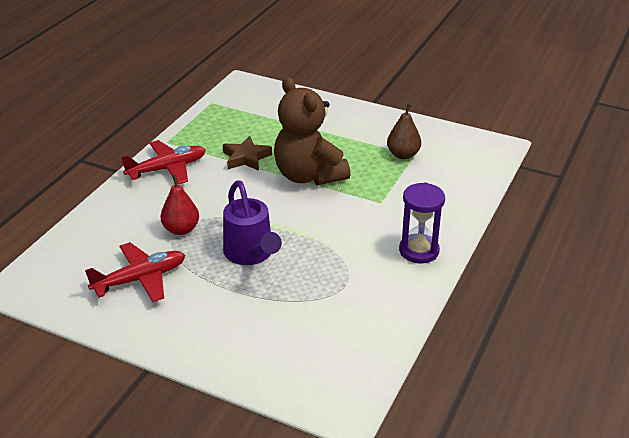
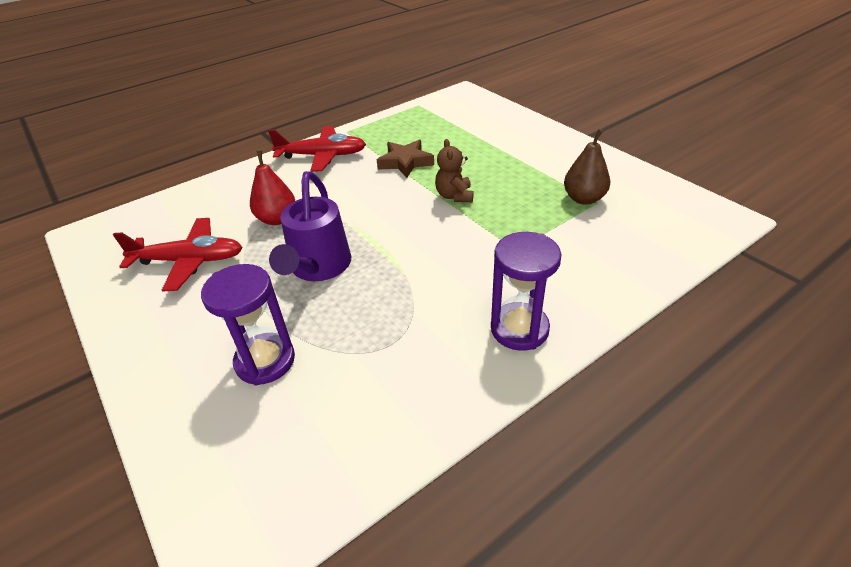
camera: 30 degrees right, 5 degrees up
brown teddy bear [274,77,350,186] -> brown teddy bear [435,139,473,202], size x0.45
none -> purple hourglass [201,264,295,385]

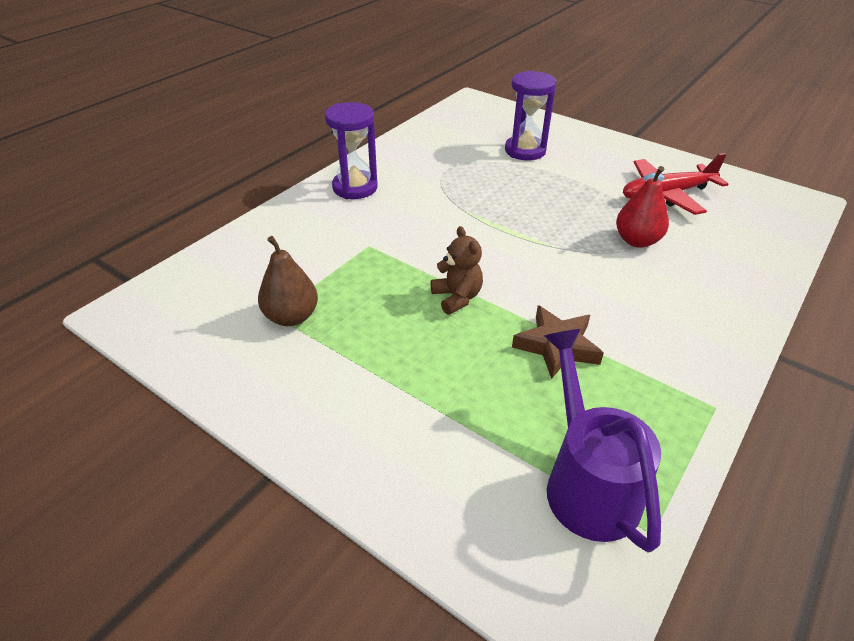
camera: 160 degrees right, 0 degrees up
red plane [268,126,366,172] -> none
purple watering can [269,171,351,281] -> purple watering can moved to [544,329,661,553]

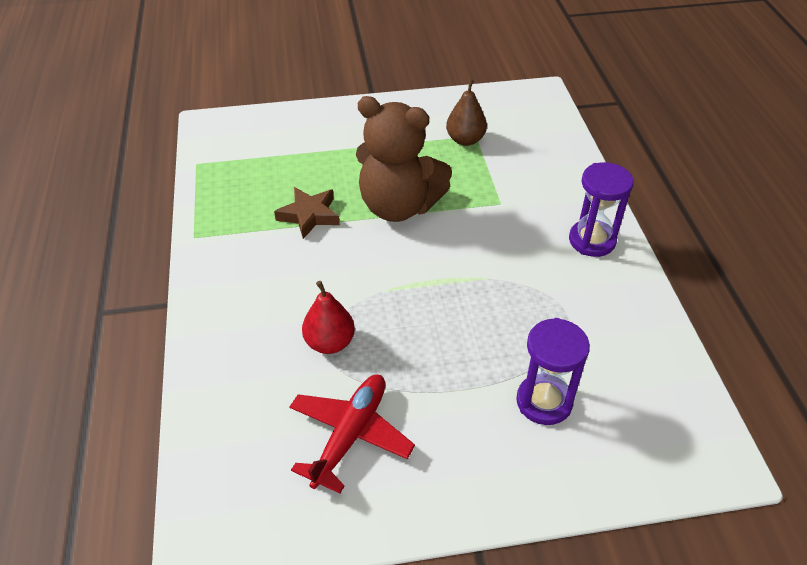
camera: 135 degrees right, 5 degrees up
brown teddy bear [431,226,483,315] -> brown teddy bear [356,96,452,222], size x2.21
purple watering can [544,329,661,553] -> none

